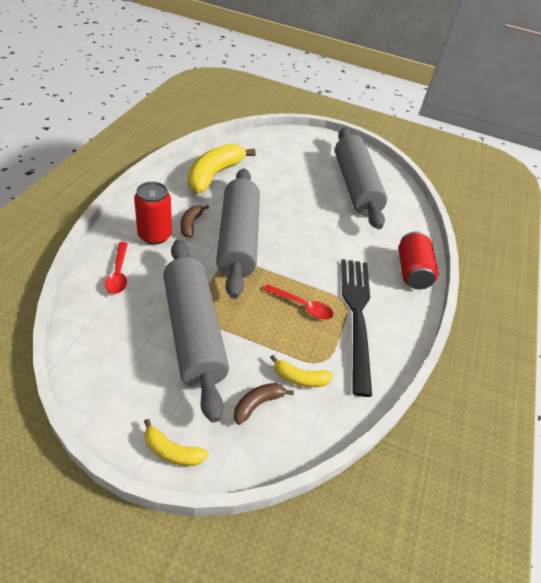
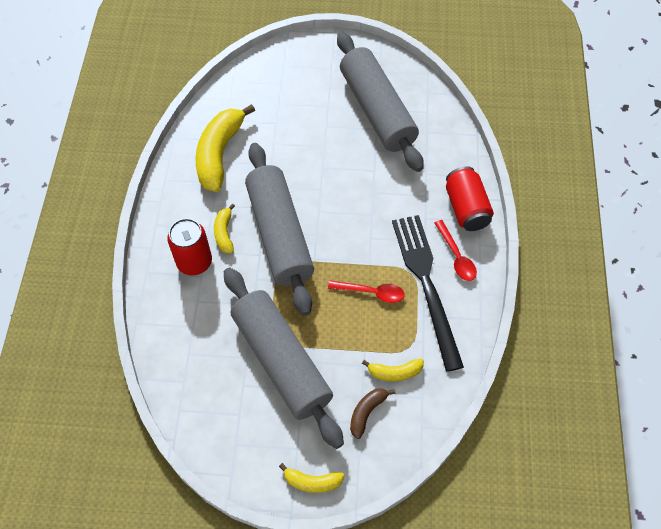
camera: 10 degrees left, 15 degrees up
red spoon [105,242,128,294] -> red spoon moved to [434,220,477,281]
brown banana [181,205,209,238] -> yellow banana [214,204,235,253]

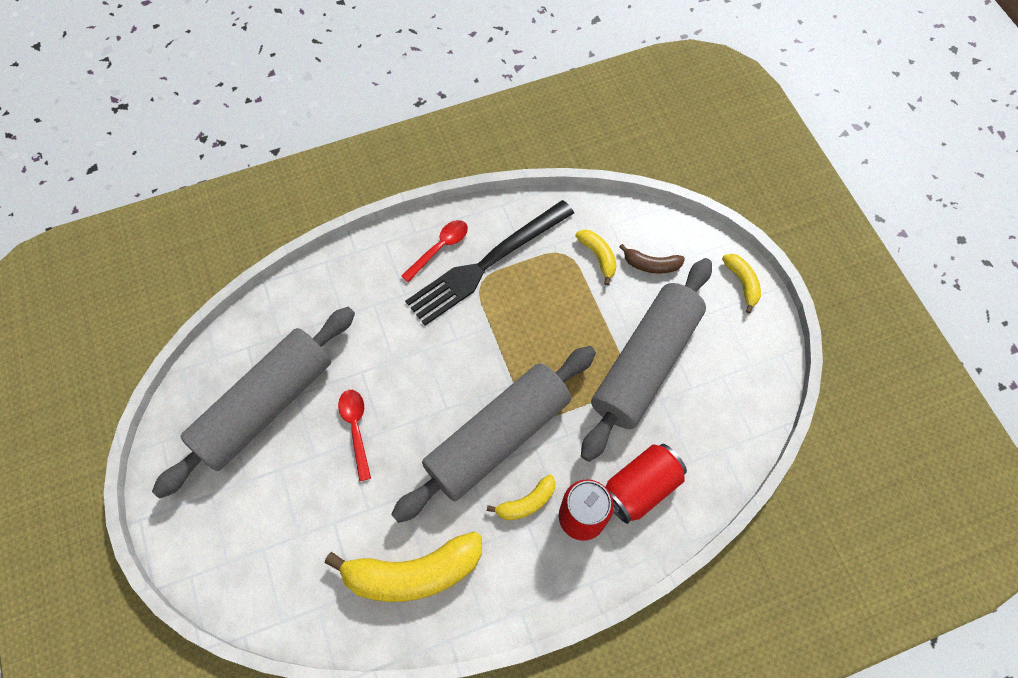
camera: 115 degrees left, 5 degrees up
red spoon [328,280,405,303] -> red spoon moved to [338,390,371,481]
red can [446,166,494,231] -> red can moved to [606,444,687,524]

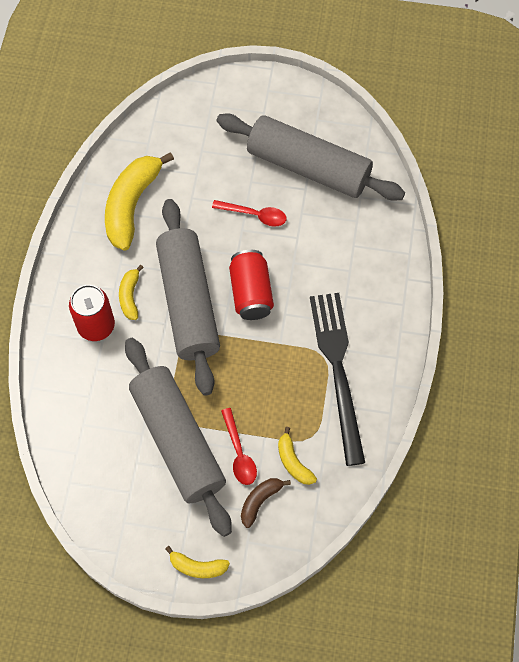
camera: 120 degrees right, 0 degrees up
grey rolling pin [152,307,355,498] -> grey rolling pin turned 45 degrees counterclockwise [217,113,405,201]
red spoon [401,220,468,282] -> red spoon moved to [221,408,257,485]
yellow banana [575,230,617,285] -> yellow banana turned 60 degrees clockwise [278,427,317,485]
red can [606,444,687,524] -> red can moved to [229,250,274,320]

